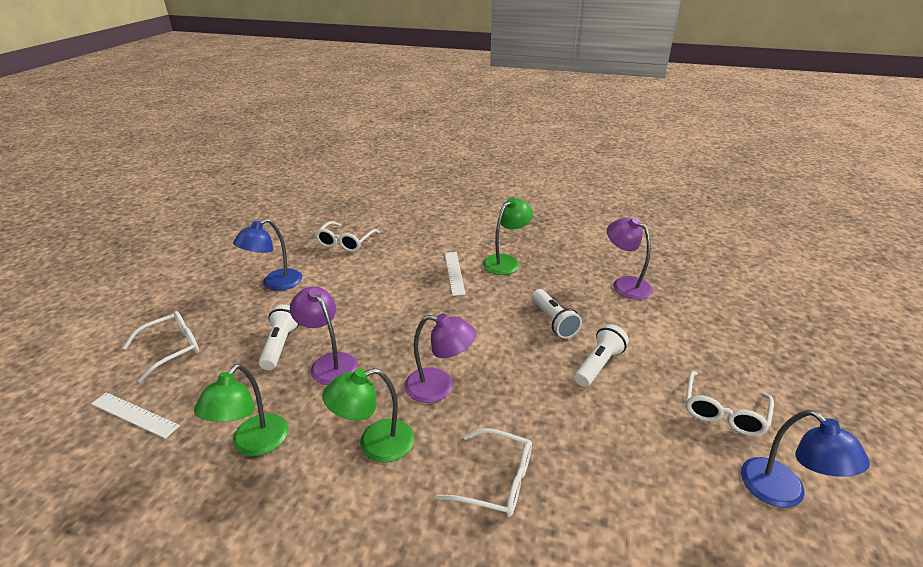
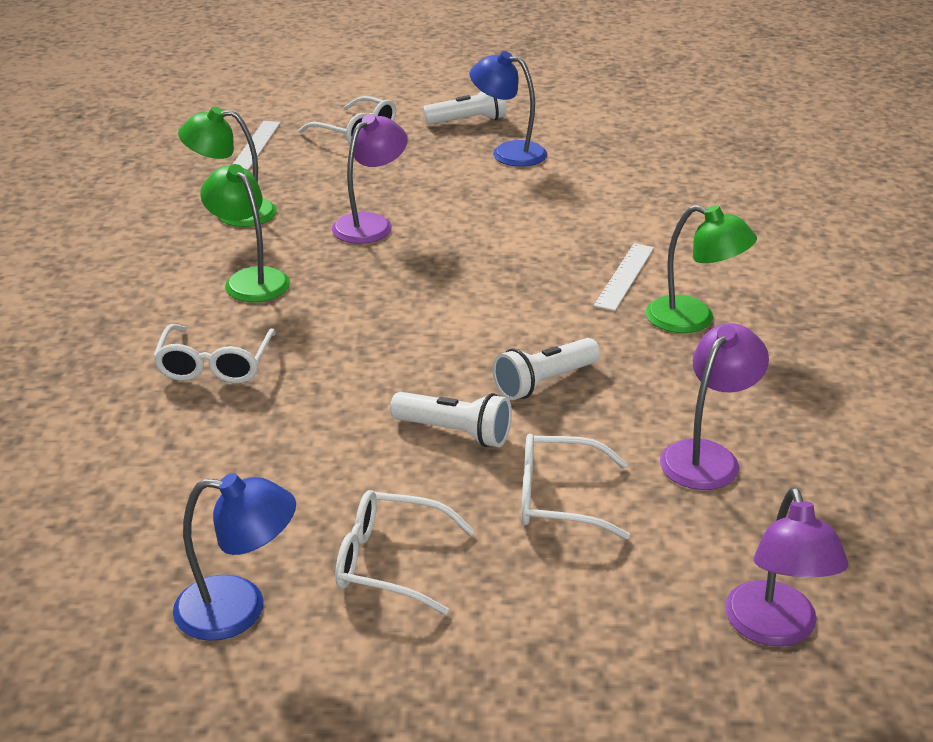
camera: 75 degrees right, 0 degrees up
white flashlight [259,304,299,370] -> white flashlight moved to [423,91,507,125]
white glasses [315,221,380,252] -> white glasses moved to [521,434,630,539]
purple lamp [404,313,476,403] -> purple lamp moved to [725,487,848,646]
white ruler [445,252,466,296] -> white ruler turned 45 degrees counterclockwise [594,243,654,311]
blue lamp [741,410,870,508] -> blue lamp turned 135 degrees counterclockwise [173,473,296,641]

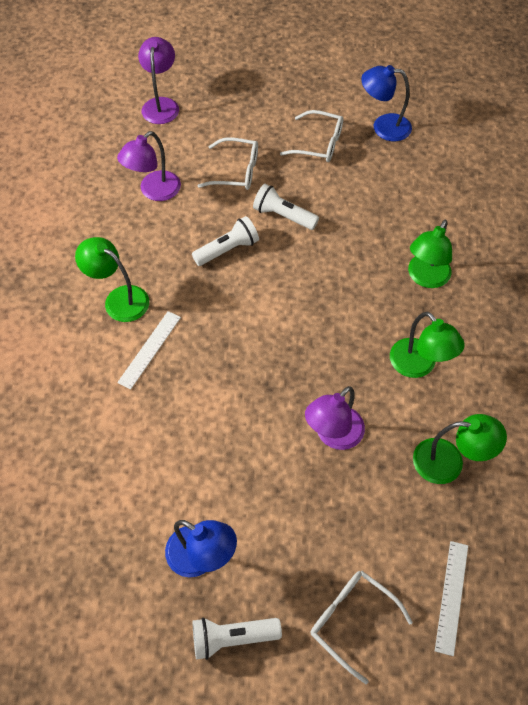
camera: 175 degrees left, 25 degrees up
white glasses [153,324,276,383] -> green lamp [408,220,452,288]

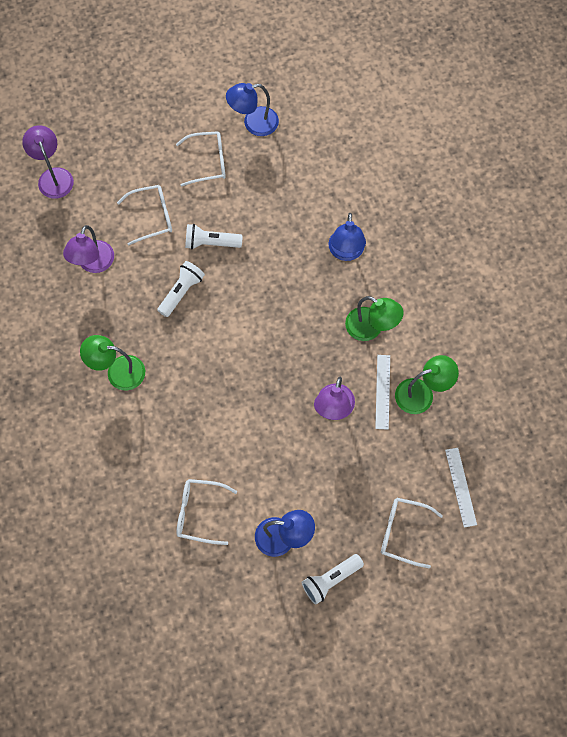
camera: 25 degrees left, 10 degrees up
white ruler [117,311,181,390] -> white ruler moved to [375,355,390,430]
green lamp [408,220,452,288] -> blue lamp [328,213,366,261]
none -> white glasses [176,479,237,545]

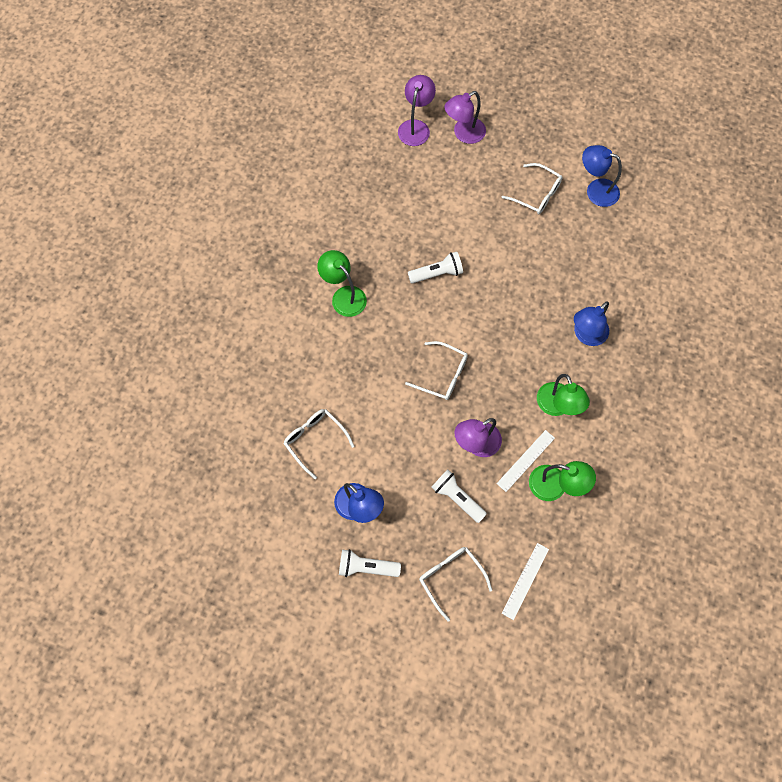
camera: 40 degrees right, 0 degrees up
purple lamp [63,225,114,273] -> purple lamp moved to [444,91,486,144]
white glasses [117,185,172,246] -> white glasses moved to [405,341,468,400]
white flashlight [185,224,243,249] -> white flashlight moved to [431,469,487,523]

